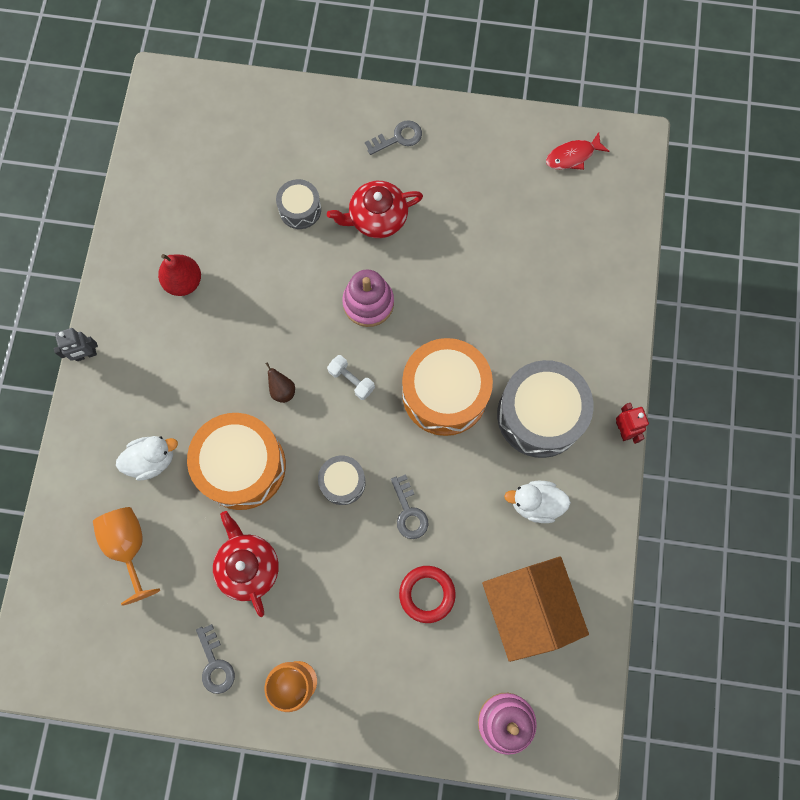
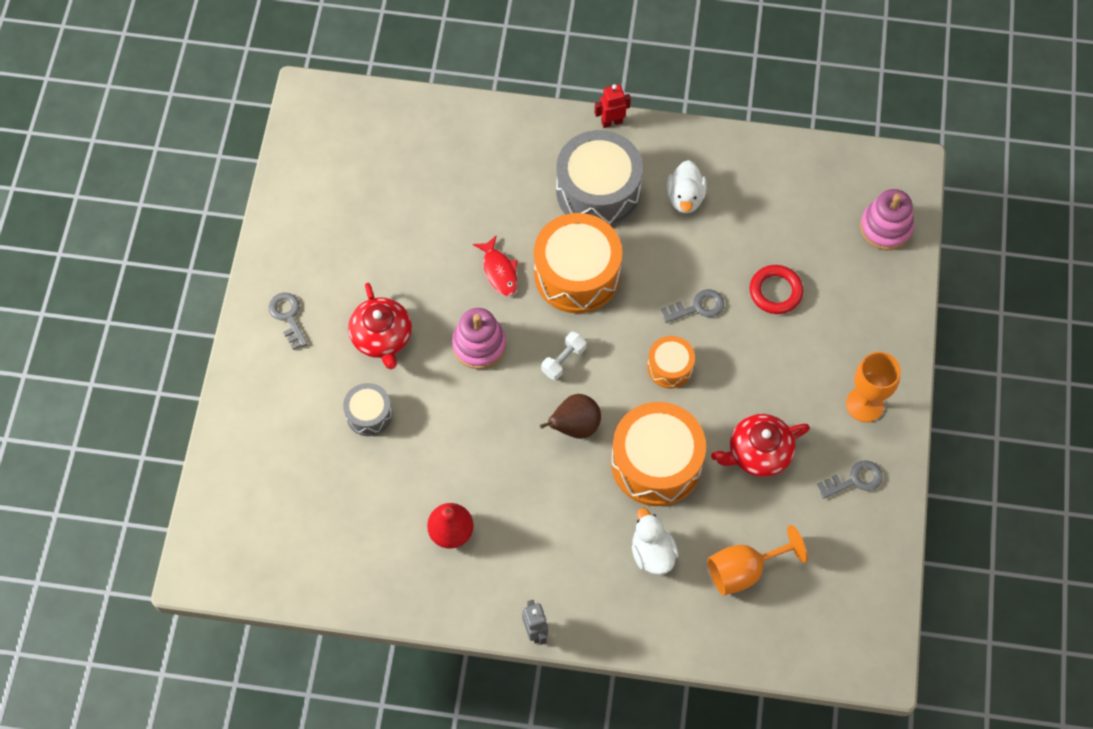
camera: 90 degrees left, 10 degrees down
brown pear [265,362,295,403] -> brown pear [540,394,601,439], size x1.63
grey drum [318,456,366,505] -> orange drum [647,336,695,388]
orange house [482,557,589,662] -> none
red fish [546,132,610,170] -> red fish moved to [473,235,518,296]

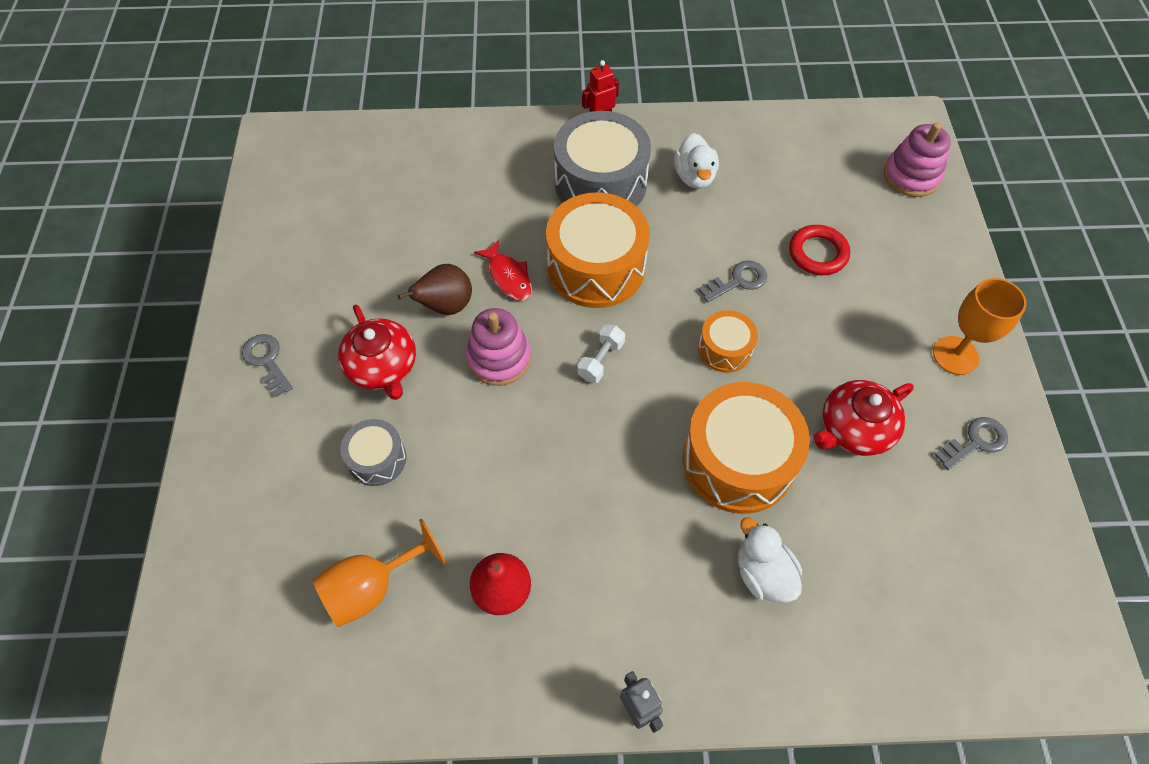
camera: 10 degrees left, 5 degrees down
brown pear [540,394,601,439] -> brown pear moved to [398,264,472,315]
orange goblet [707,525,808,595] -> orange goblet moved to [313,519,446,627]

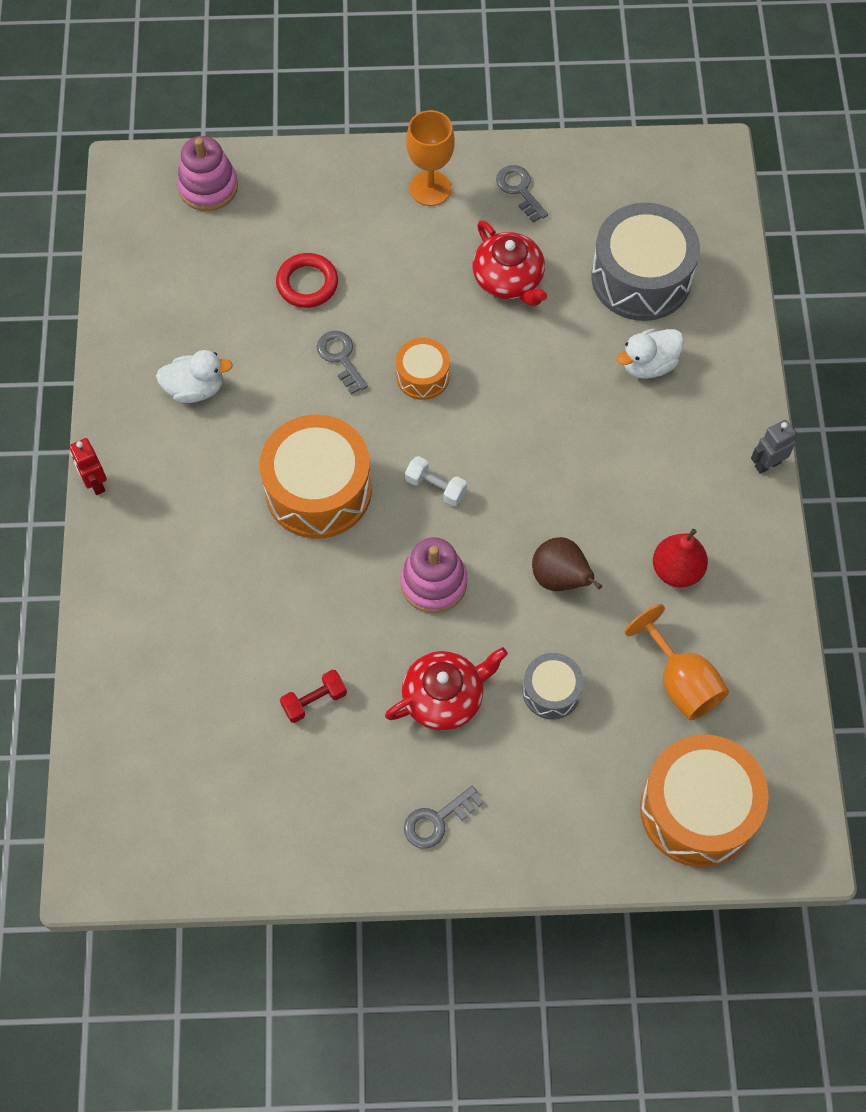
camera: 90 degrees left, 5 degrees up
brown pear [398,264,472,315] -> brown pear moved to [532,537,602,591]
red fish [474,239,532,300] -> none
grey drum [554,111,651,207] -> grey drum moved to [591,203,700,321]
orange drum [682,382,810,514] -> orange drum moved to [640,735,769,867]
none -> red dumbbell [280,670,347,723]

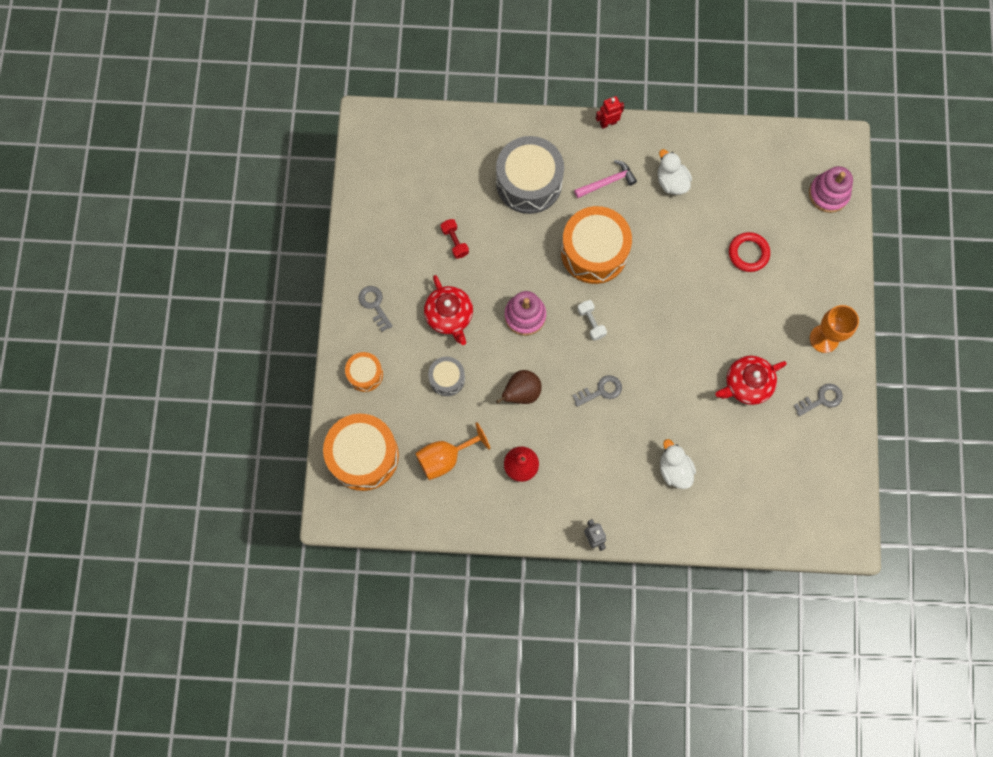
camera: 95 degrees right, 10 degrees up
white duck [156,350,233,403] -> white duck turned 150 degrees clockwise [658,149,692,195]
grey key [317,331,368,395] -> grey key moved to [572,375,622,407]
orange drum [396,338,450,400] -> orange drum moved to [345,352,383,392]
white dumbbell [405,456,467,506] -> white dumbbell turned 60 degrees counterclockwise [577,300,607,341]
grey drum [591,203,700,321] -> grey drum moved to [496,136,564,214]
none -> pink hammer [574,160,637,198]

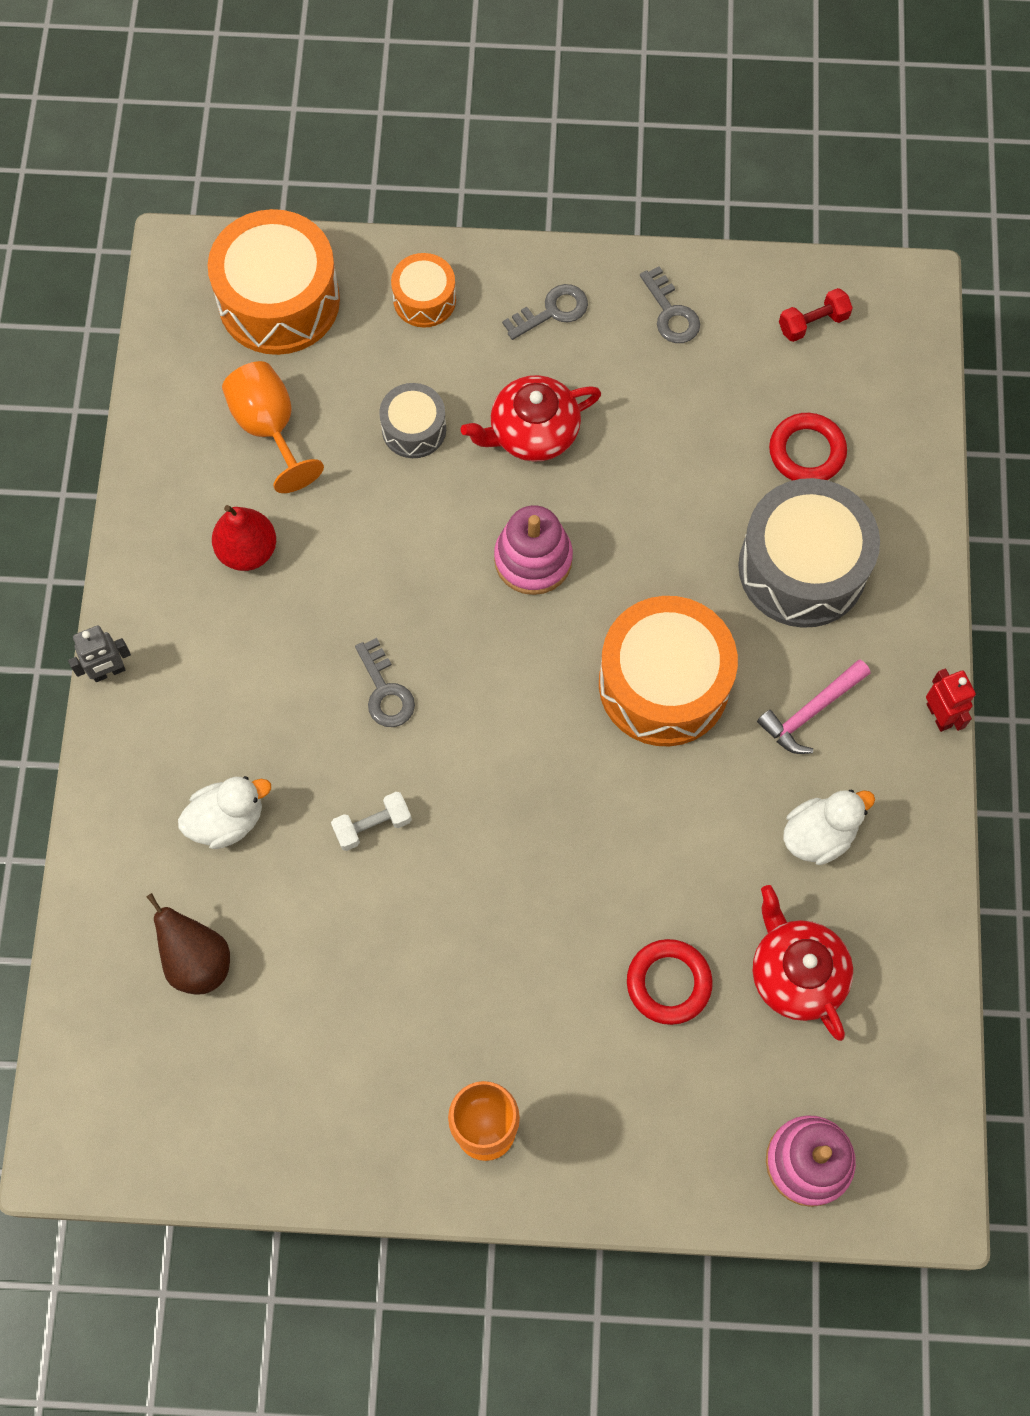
camera: 90 degrees right, 5 degrees down
red dumbbell [441,219,469,259] -> red dumbbell moved to [779,288,853,342]
brown pear [496,370,542,404] -> brown pear moved to [146,893,230,994]
pink hammer [574,160,637,198] -> pink hammer turned 75 degrees clockwise [757,660,870,754]
white dumbbell [577,300,607,341] -> white dumbbell moved to [331,792,412,851]
red teapot [715,356,787,405] -> red teapot moved to [753,885,853,1041]
grey key [793,383,843,416] -> grey key moved to [640,266,700,343]
none -> red ring [769,413,847,481]

